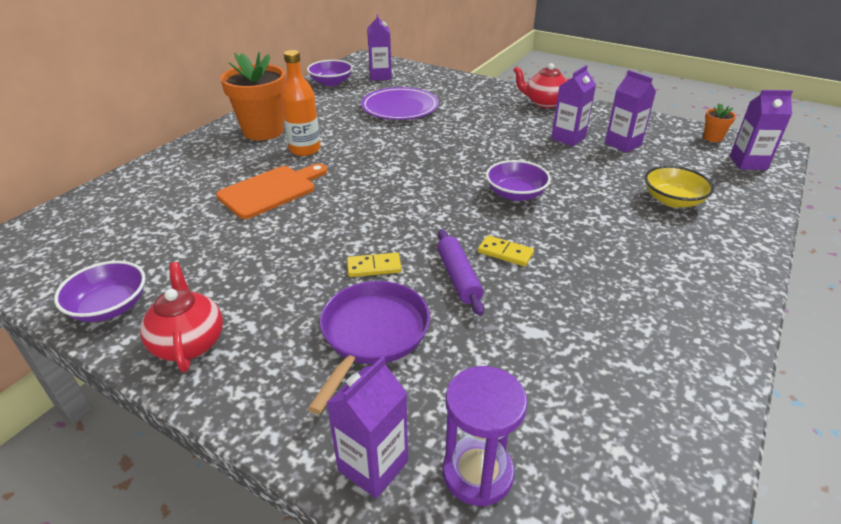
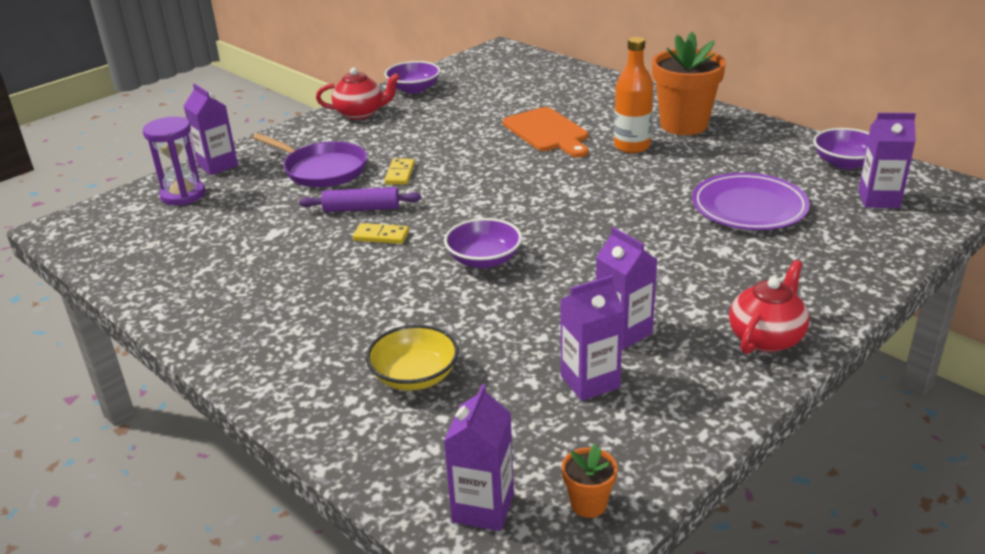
camera: 105 degrees right, 5 degrees down
yellow domino [478,235,534,266] -> yellow domino turned 60 degrees clockwise [353,223,409,244]

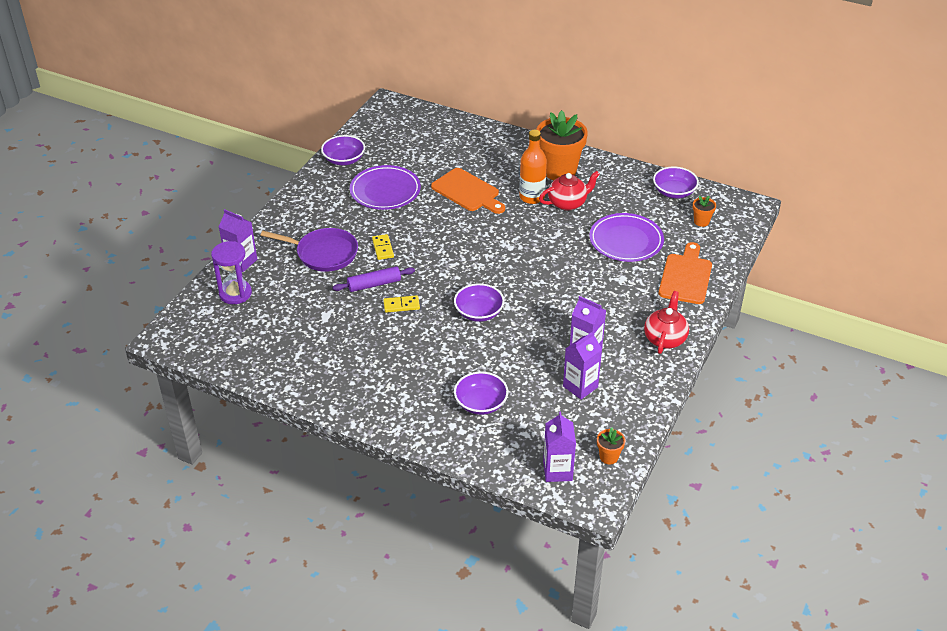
camera: 20 degrees left, 10 degrees up
red teapot [316,67,400,120] -> red teapot moved to [539,171,600,211]
yellow bowl [366,325,459,391] -> purple bowl [454,372,508,415]
purple carton [858,113,916,208] -> orange flower pot [693,196,716,227]
none -> purple plate [350,165,421,210]
none -> orange cutting board [659,242,712,304]

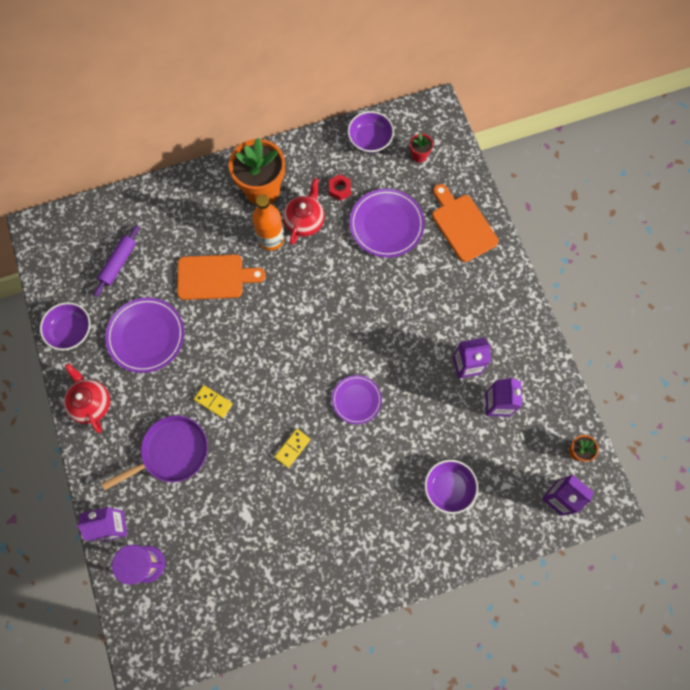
camera: 45 degrees left, 30 degrees up
purple rolling pin [332,266,415,292] -> purple rolling pin moved to [94,225,139,297]
purple bowl [454,283,504,322] -> purple plate [332,375,382,424]
red teapot [644,291,689,354] -> red teapot moved to [64,363,110,433]
orange flower pot [693,196,716,227] -> red flower pot [410,133,433,163]
none -> red nut [329,174,351,201]

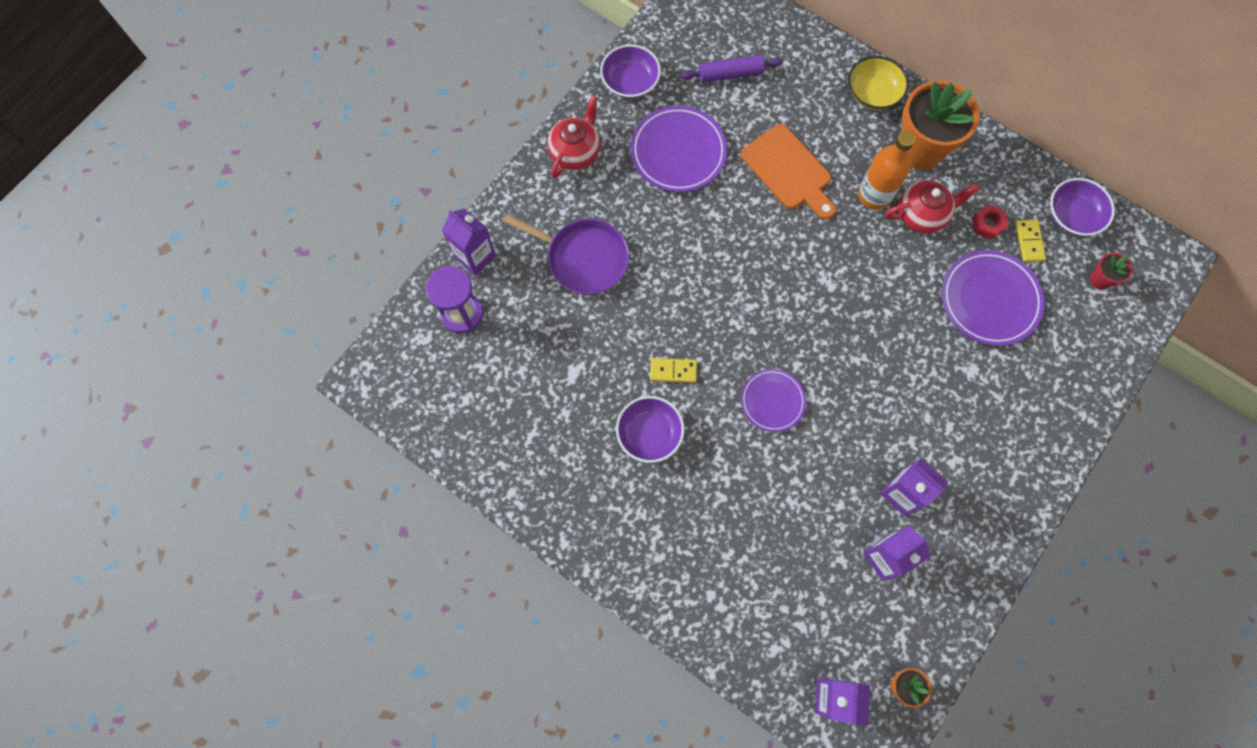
camera: 55 degrees right, 0 degrees up
yellow domino [194,385,233,418] -> yellow domino moved to [1016,220,1046,262]
purple bowl [424,460,478,514] -> purple bowl moved to [616,396,684,463]
orange cutting board [432,184,499,262] -> none
none -> yellow bowl [848,56,909,110]

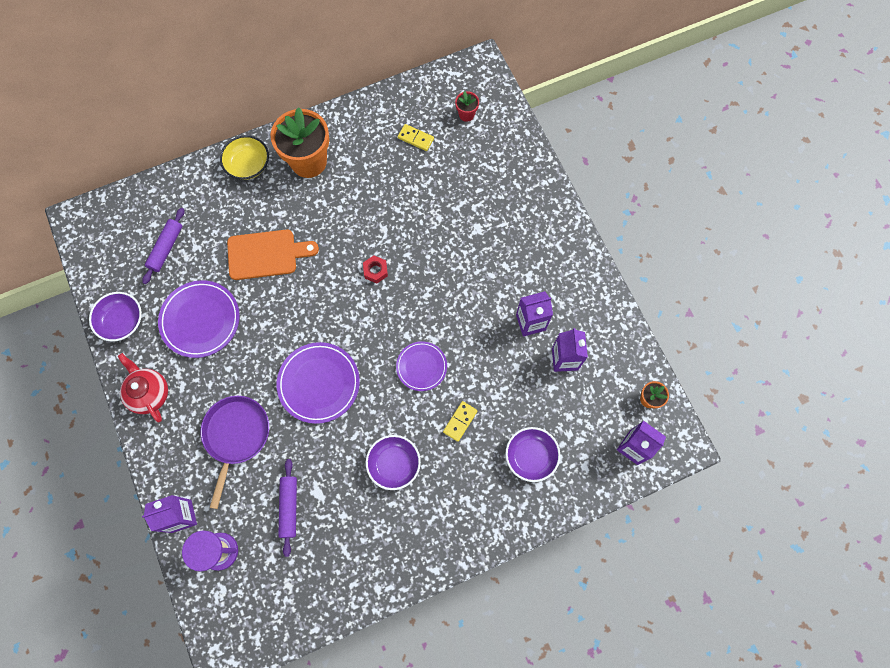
camera: 60 degrees left, 0 degrees up
purple pan [502,214,629,295] -> purple pan turned 45 degrees counterclockwise [201,396,269,509]
yellow domino [650,358,697,383] -> yellow domino moved to [443,401,478,442]
orange bottle [858,131,915,210] -> none
red teapot [885,180,980,233] -> none
purple plate [942,250,1044,346] -> purple plate moved to [277,342,360,424]
red nut [972,205,1009,240] -> red nut moved to [363,256,388,283]
purple bowl [1050,178,1115,236] -> purple bowl moved to [505,427,560,482]
none -> purple rolling pin [278,459,297,557]

